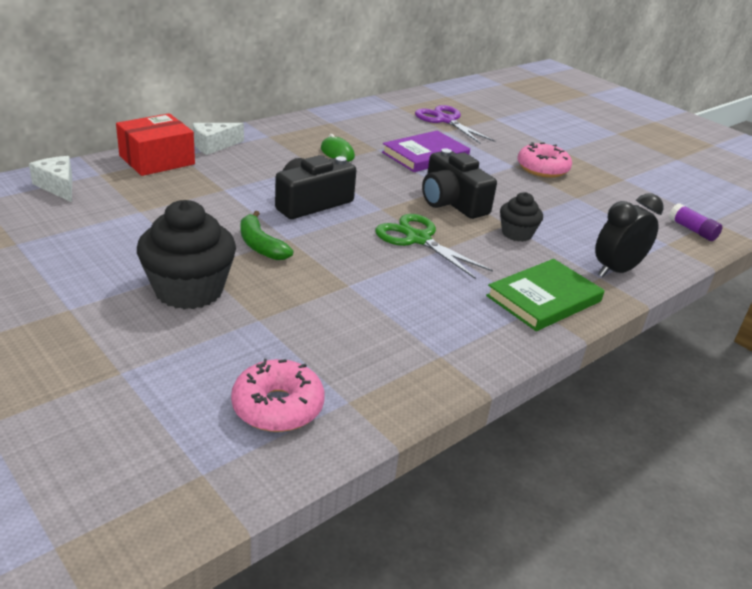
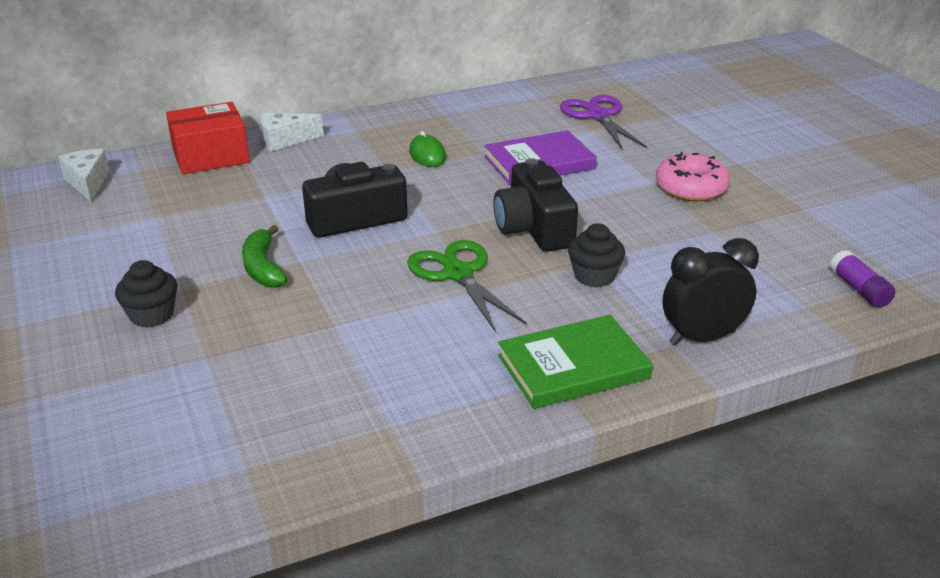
camera: 20 degrees right, 0 degrees up
black cupcake [137,200,236,310] -> black cupcake [115,260,177,328], size x0.55
pink donut [231,359,325,432] -> none

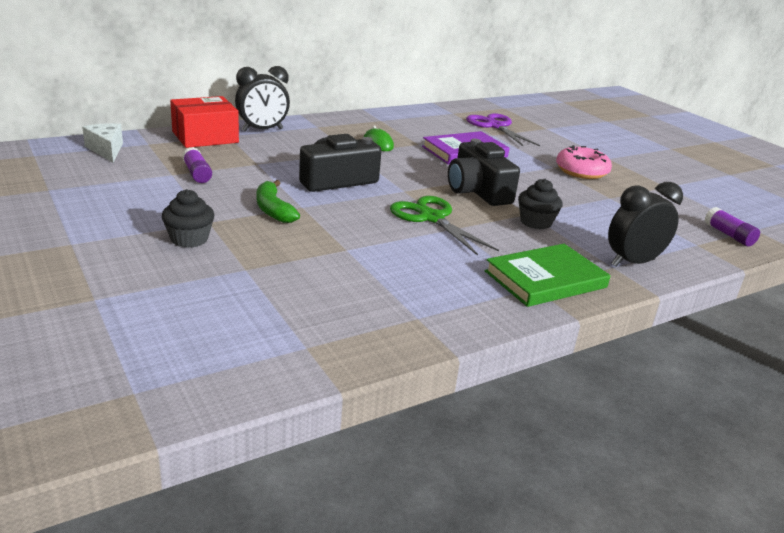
camera: 10 degrees left, 5 degrees down
white cheese [261,113,324,152] -> black clock [235,66,290,132]
none -> purple glue stick [182,147,212,183]

